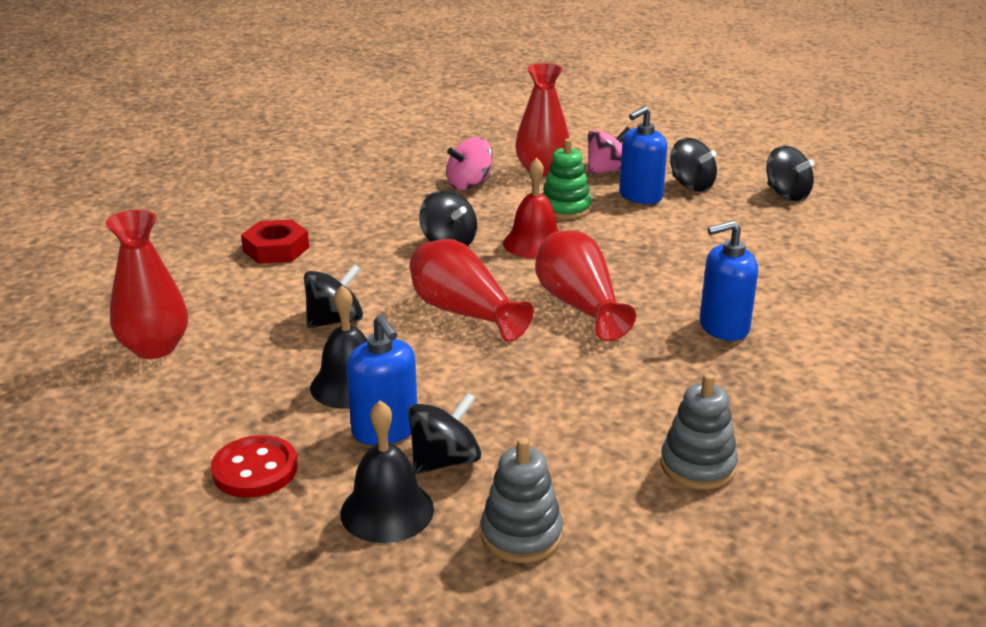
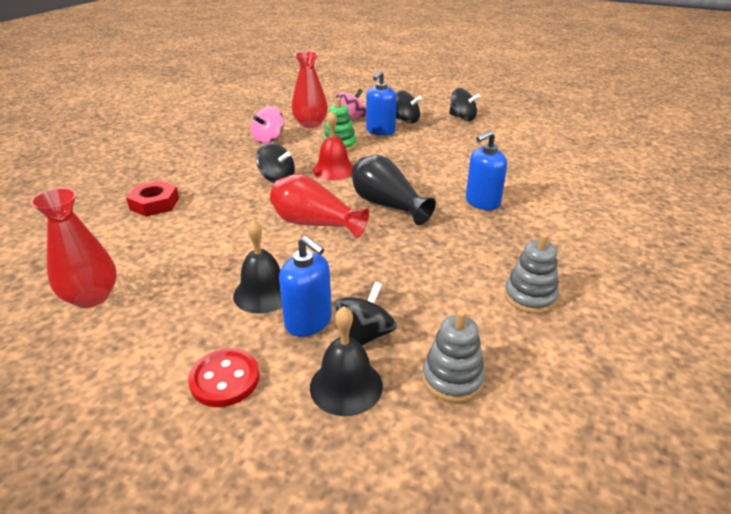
camera: 20 degrees left, 5 degrees up
black spinning top [304,264,363,328] -> none
red vase [535,230,636,341] -> black vase [351,155,436,225]

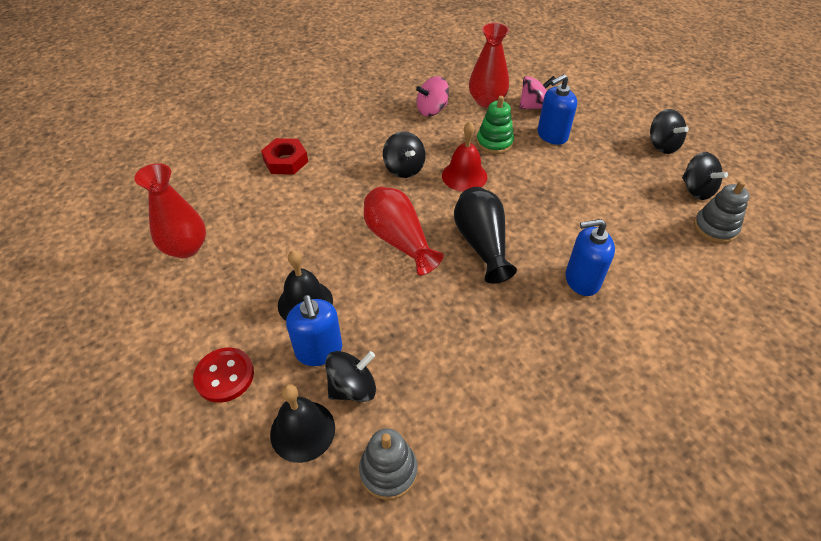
camera: 30 degrees right, 15 degrees up
black spinning top [396,90,422,124] -> black spinning top moved to [682,152,728,200]
grey stacking toy [504,233,559,314] -> grey stacking toy moved to [694,181,750,243]

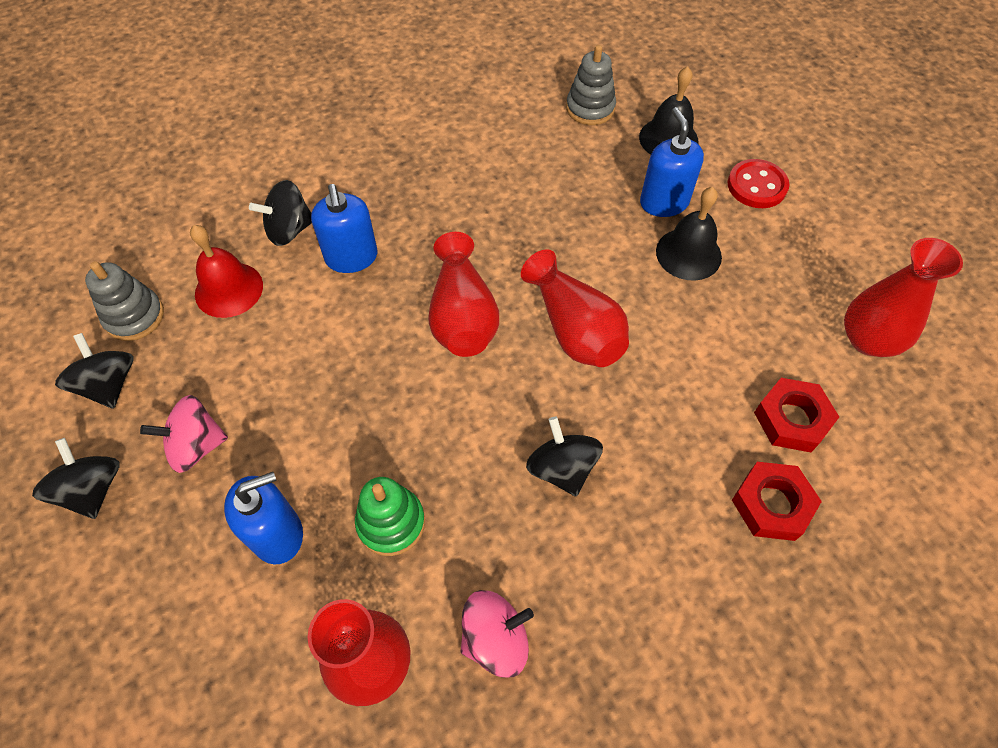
camera: 175 degrees left, 10 degrees up
black spinning top [325,351,376,402] -> black spinning top moved to [249,180,312,246]
red bell [442,121,487,192] -> red bell moved to [190,225,263,318]
black vase [454,187,517,284] -> red vase [428,232,499,357]
pink spinning top [519,76,556,109] -> pink spinning top moved to [140,395,228,473]
blue soap dispenser [565,219,615,296] -> blue soap dispenser turned 75 degrees clockwise [311,184,378,273]
none -> red nut [754,378,839,452]

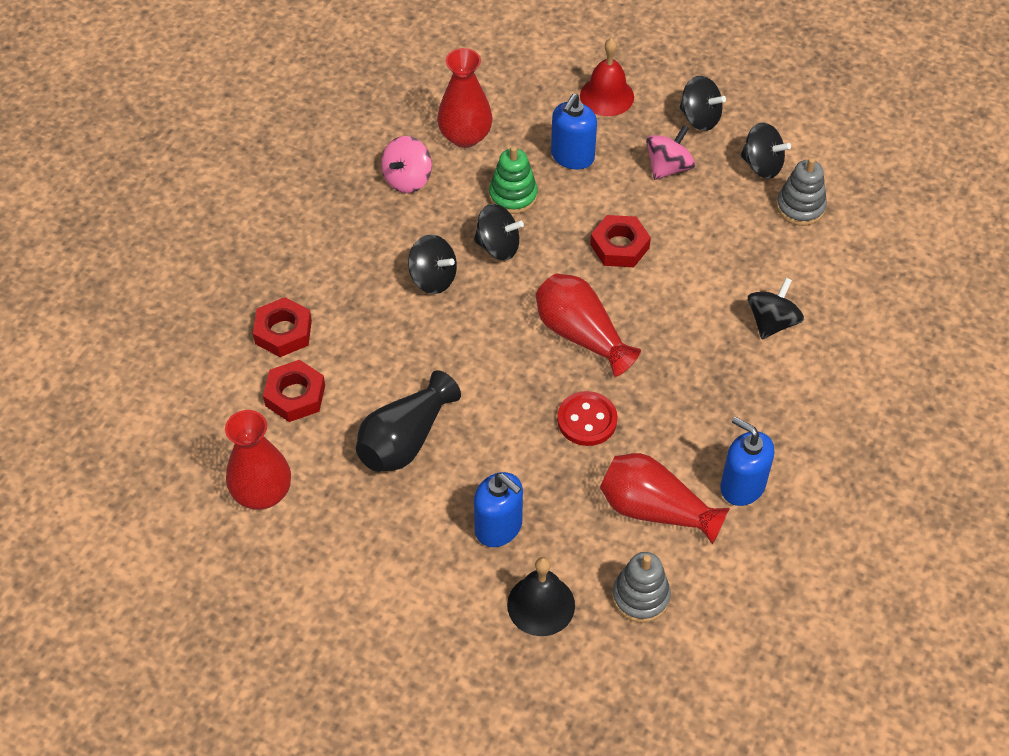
camera: 145 degrees right, 5 degrees down
red bell [190,225,263,318] -> red bell moved to [580,38,634,116]
blue soap dispenser [311,184,378,273] -> blue soap dispenser moved to [720,417,774,506]
red vase [521,249,629,367] -> red vase moved to [600,453,730,544]
black bell [656,187,722,281] -> none
red button [728,159,790,208] -> red button moved to [557,391,618,446]
none -> black vase [356,370,461,472]
none -> black spinning top [474,204,524,260]
none -> red nut [590,215,651,267]

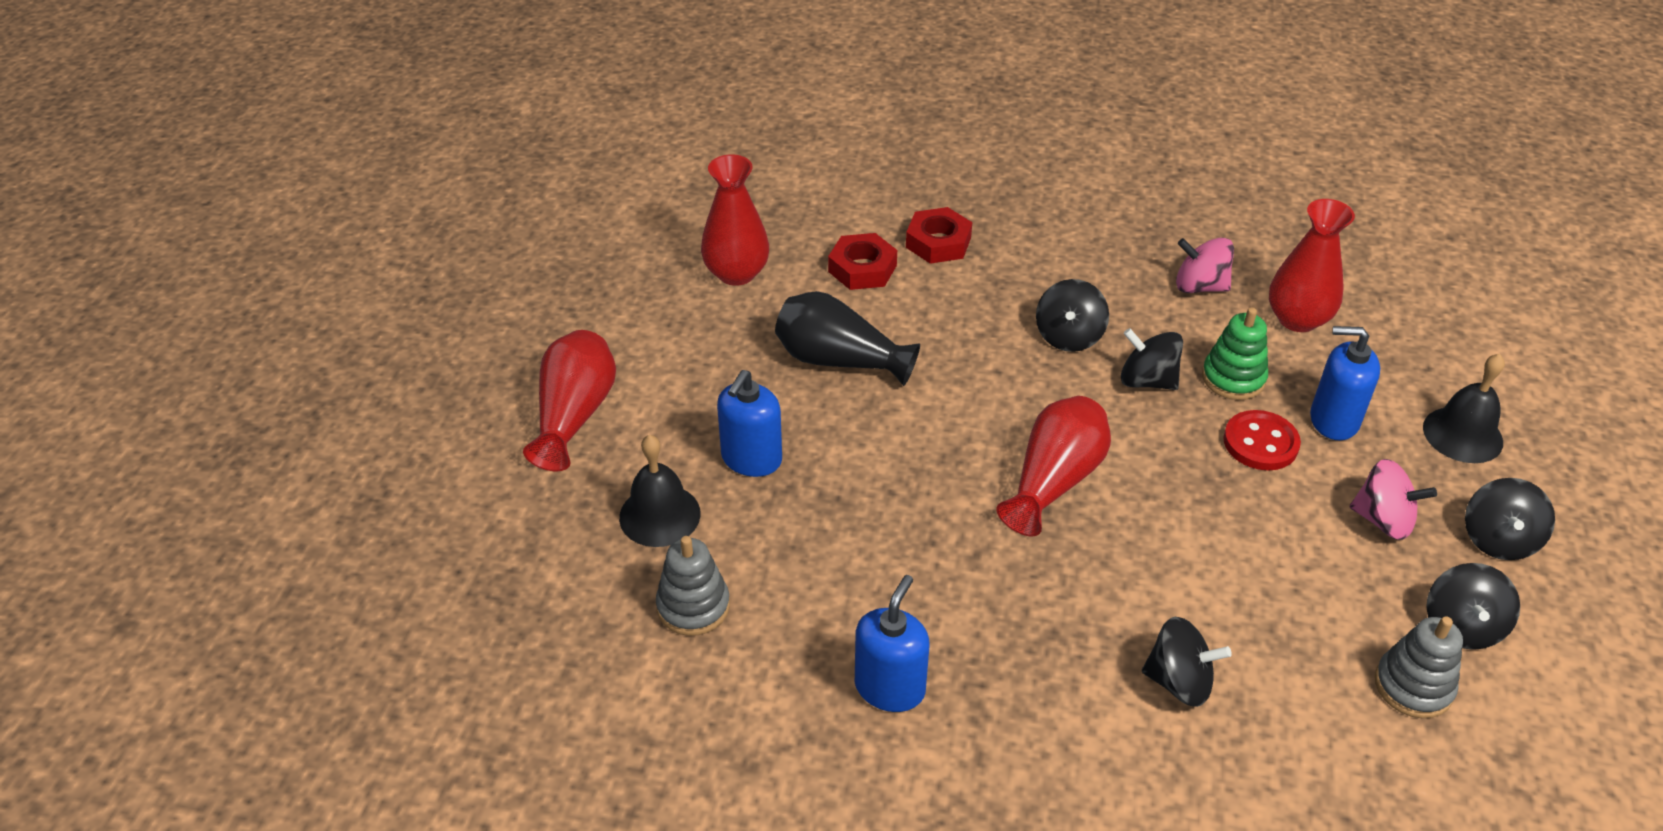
camera: 75 degrees right, 10 degrees down
black spinning top [474,204,524,260] -> black spinning top turned 120 degrees clockwise [1121,328,1183,390]
red button [557,391,618,446] -> red button moved to [1223,410,1301,470]
red bell [580,38,634,116] -> black bell [1423,354,1505,463]
red nut [590,215,651,267] -> none
red vase [600,453,730,544] -> red vase moved to [523,330,616,471]

